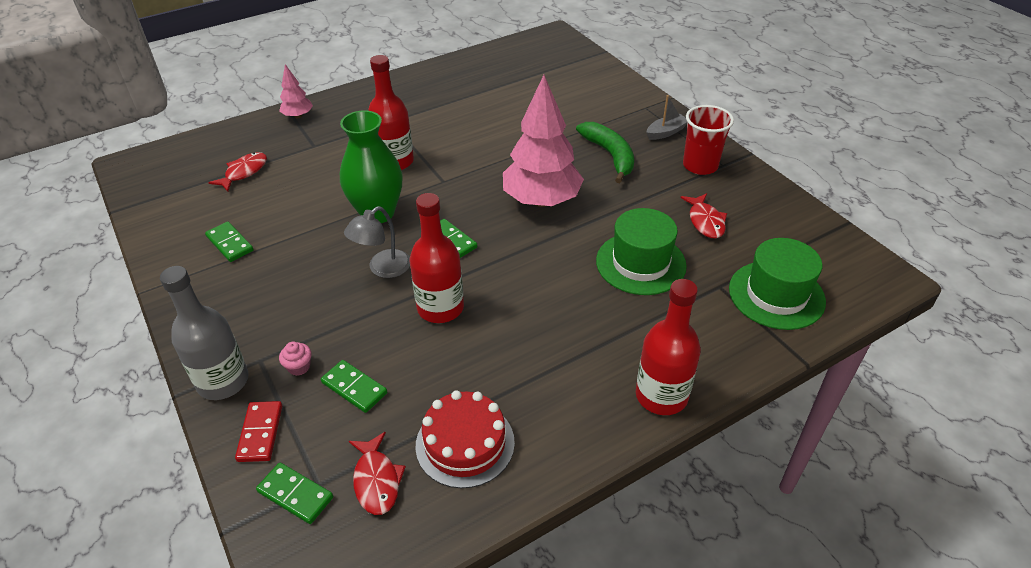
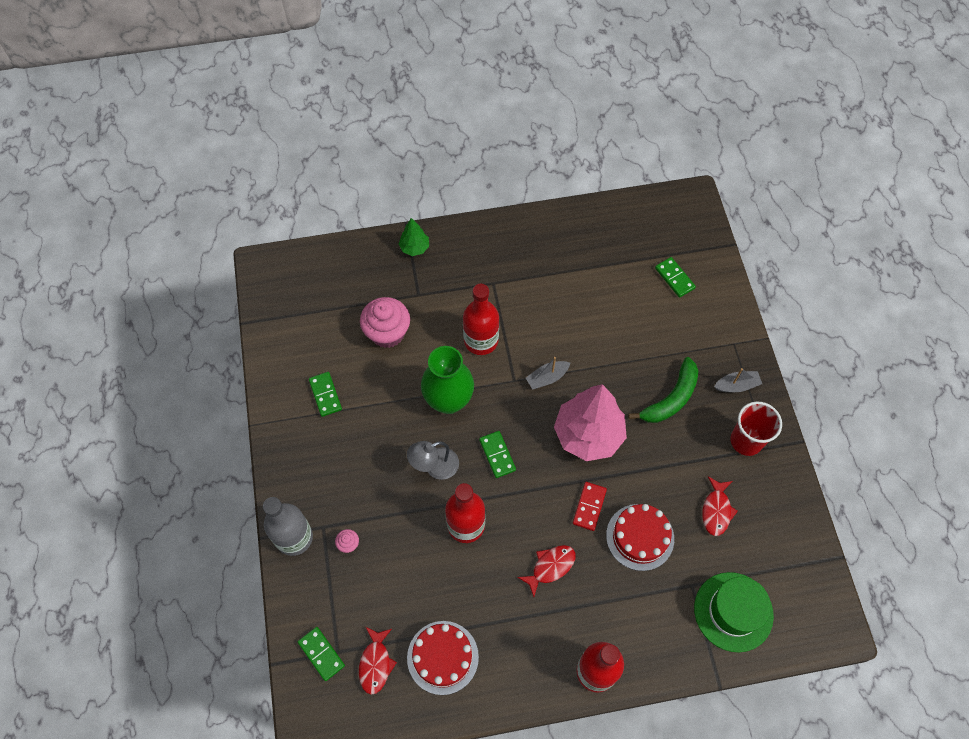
camera: 20 degrees right, 20 degrees up
red fish [208,152,267,192] -> red fish moved to [517,545,576,597]
red domino [235,401,282,462] -> red domino moved to [573,482,607,531]
pink tree [279,64,313,118] -> green tree [399,218,429,256]
green domino [321,360,387,413] -> green domino moved to [655,257,696,298]
green banana [576,122,634,183] -> green banana turned 45 degrees clockwise [628,357,698,423]
green hat [596,208,687,295] -> red cake [606,504,674,571]
none -> pink cupcake [360,297,410,348]
none -> grey boat [526,357,570,389]

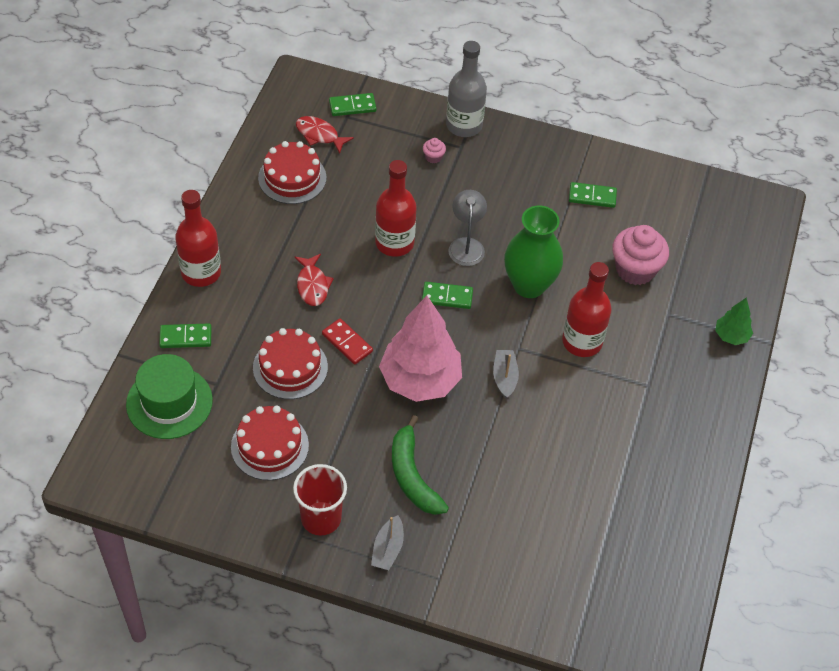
camera: 115 degrees right, 10 degrees down
green domino [655,257,696,298] -> green domino moved to [159,323,212,348]
red fish [702,476,738,536] -> red cake [231,406,309,480]

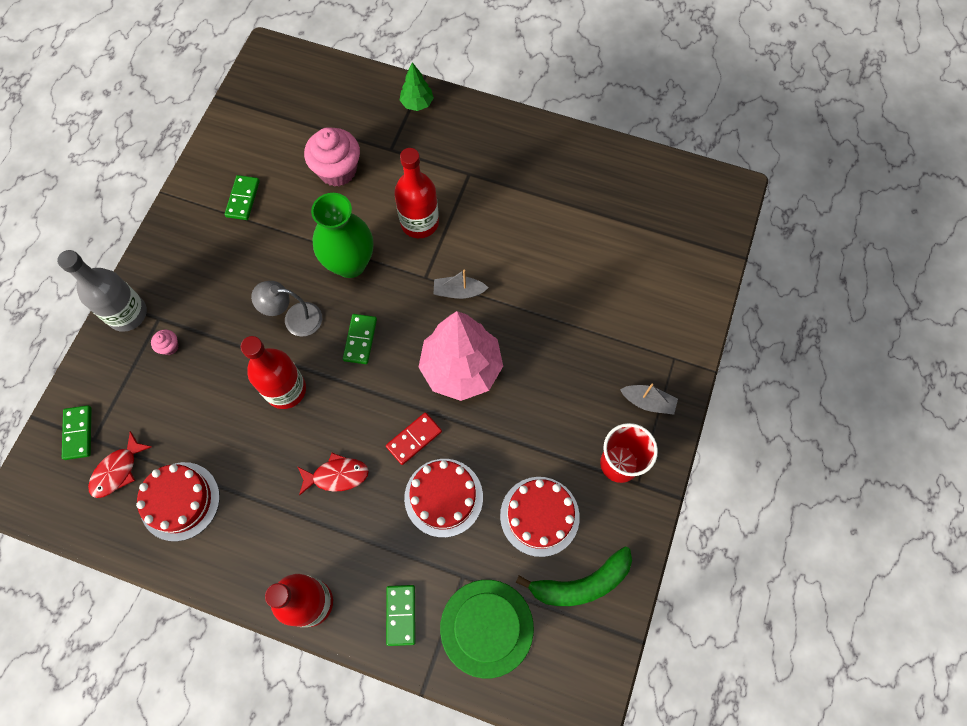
camera: 85 degrees left, 15 degrees up
green banana [392,415,449,515] -> green banana moved to [516,546,632,606]

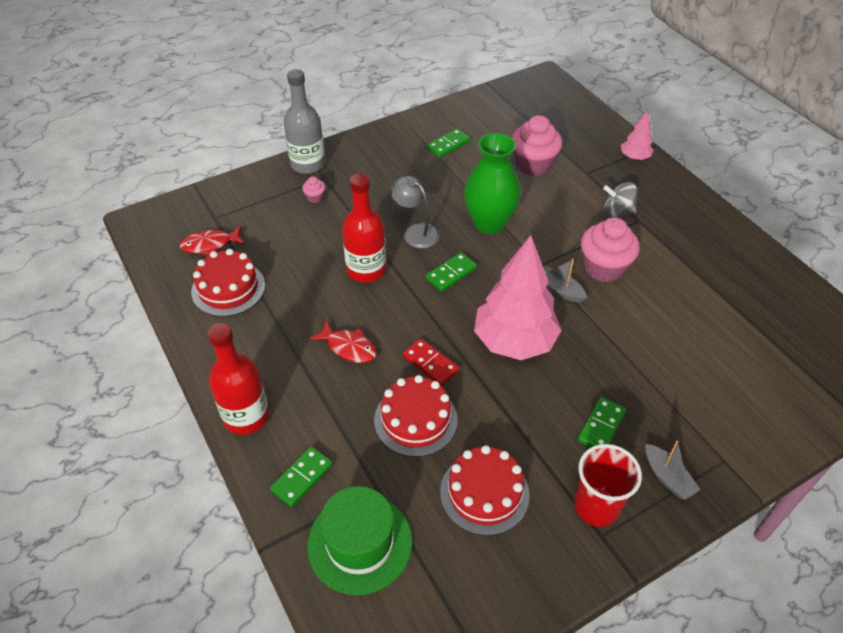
camera: 40 degrees right, 20 degrees down
green domino [62,405,92,460] -> green domino moved to [578,397,626,447]
red domino [386,412,442,465] -> red domino turned 45 degrees clockwise [403,339,459,386]
red bottle [394,148,439,238] -> none
green tree [400,62,434,111] -> pink tree [621,110,654,160]
green banana [516,546,632,606] -> none
none -> pink cupcake [581,217,640,282]
none -> grey spinning top [603,182,637,217]

